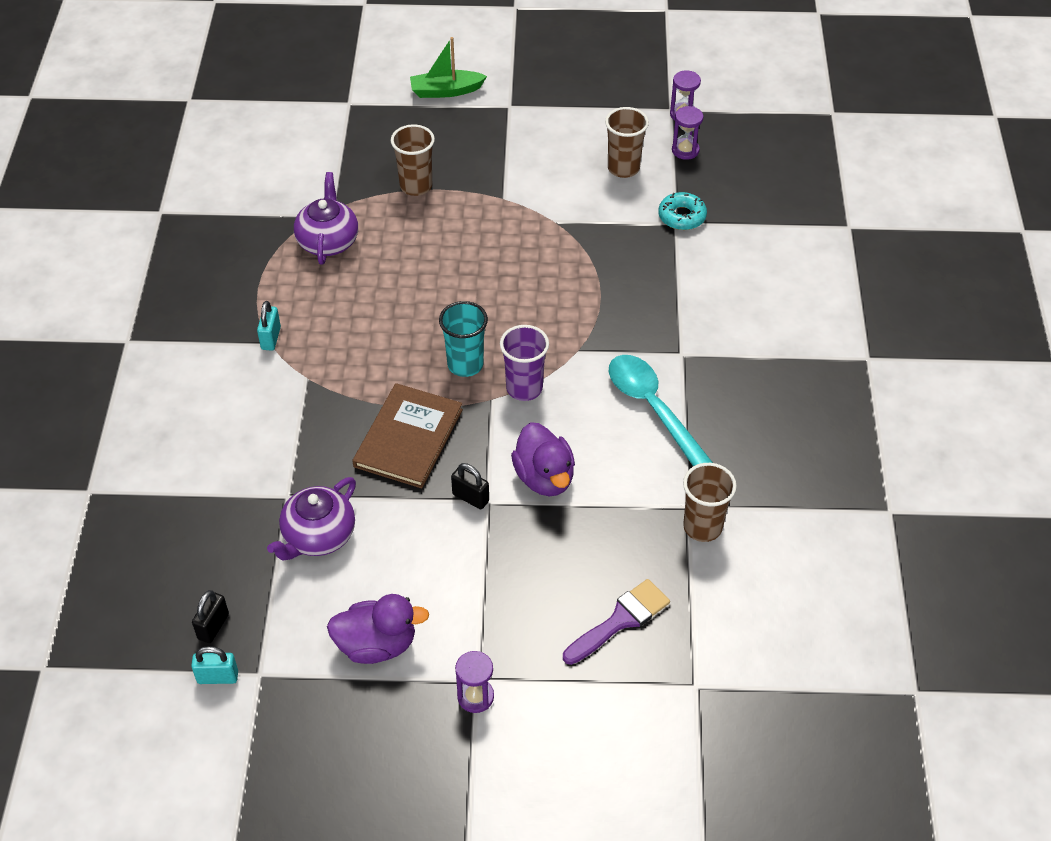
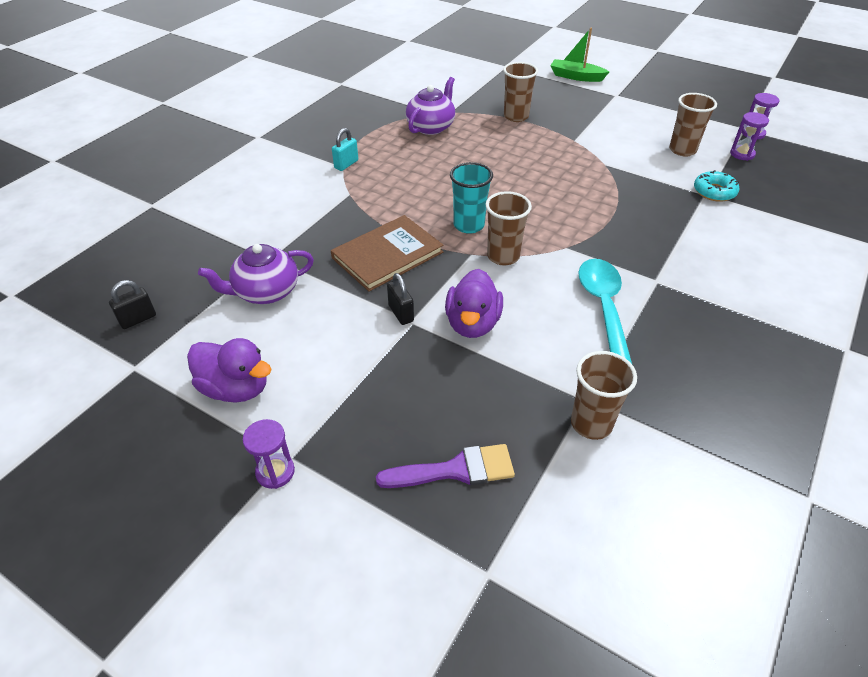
camera: 30 degrees right, 5 degrees down
turquoise padlock [191,646,238,684] -> none
purple cup [500,325,549,401] -> brown cup [486,191,532,265]

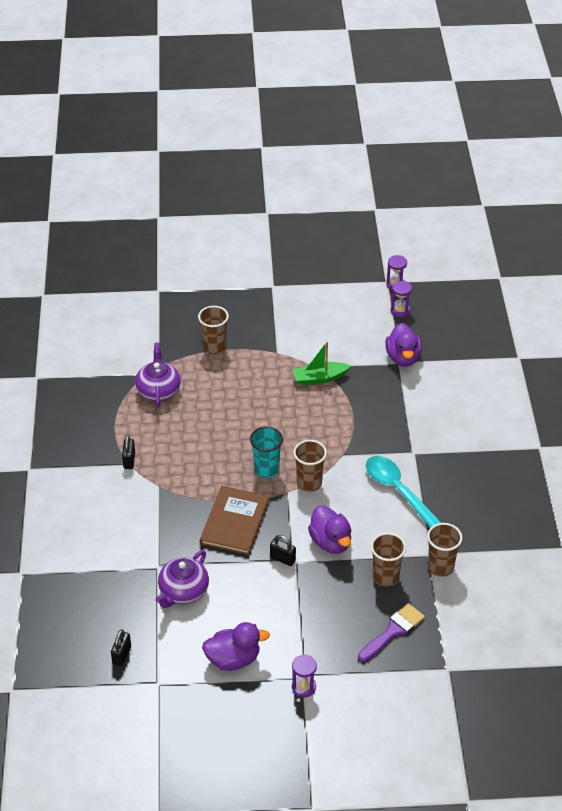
camera: 35 degrees left, 0 degrees up
turquoise padlock [332,128,358,171] -> black padlock [122,435,135,469]
green boat [550,28,609,82] -> green boat moved to [293,342,350,385]
brown cup [669,93,717,157] -> brown cup moved to [371,533,406,587]
turquoise donut [694,170,739,202] -> purple duck [385,323,422,367]

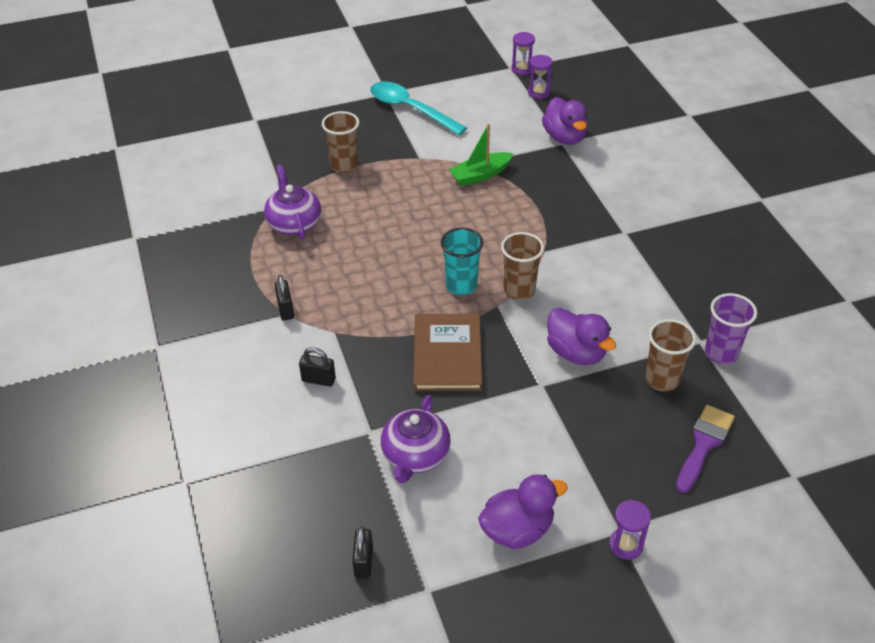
camera: 15 degrees left, 0 degrees up
black padlock [270,535,296,566] -> black padlock moved to [299,347,336,386]
turquoise spoon [366,456,441,528] -> turquoise spoon moved to [370,82,467,135]
brown cup [427,523,462,577] -> purple cup [705,293,757,364]

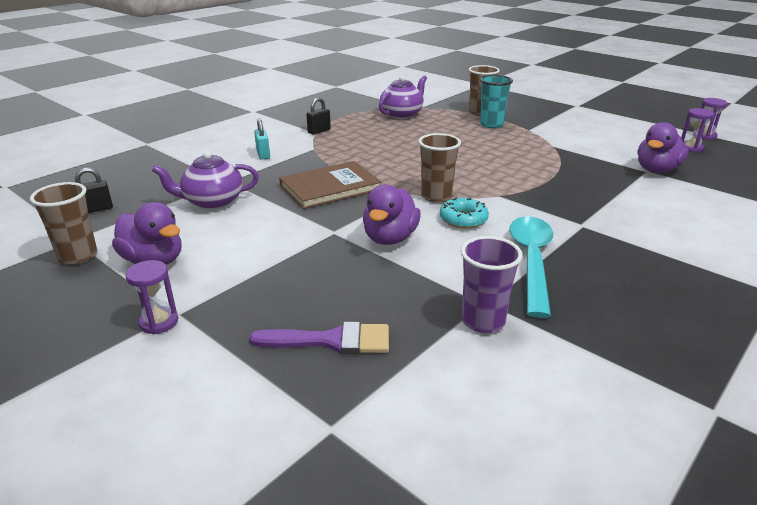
camera: 60 degrees right, 15 degrees down
black padlock [299,347,336,386] -> turquoise padlock [254,118,270,160]
turquoise spoon [370,82,467,135] -> turquoise spoon moved to [509,217,553,318]
turquoise cup [441,227,484,295] -> turquoise cup moved to [480,75,513,128]
green boat [449,124,514,186] -> none
brown cup [645,319,696,391] -> brown cup moved to [30,182,97,265]
none -> turquoise donut [440,197,489,229]

